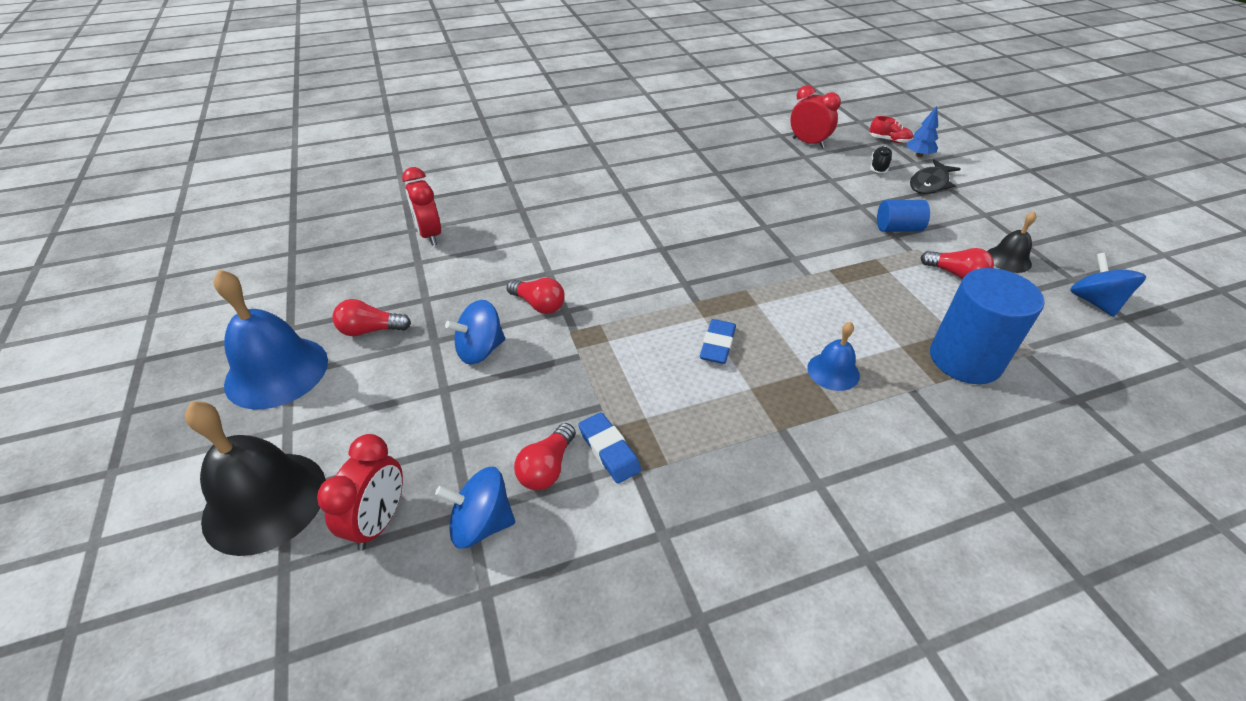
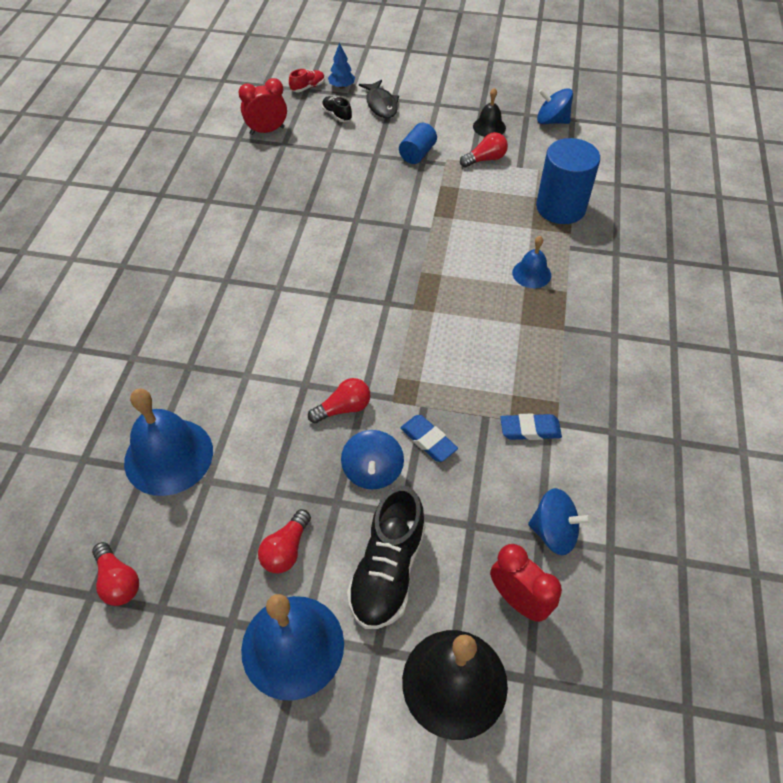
camera: 60 degrees left, 10 degrees up
red clock [402,167,441,246] -> blue bell [124,388,213,496]
blue spinning top [435,466,515,549] -> blue spinning top turned 105 degrees counterclockwise [528,488,591,555]
red light bulb [514,423,576,491] -> red light bulb moved to [92,542,139,606]
blue eraser [700,319,736,364] -> blue eraser moved to [400,415,458,462]
none -> black shoe [347,486,426,629]

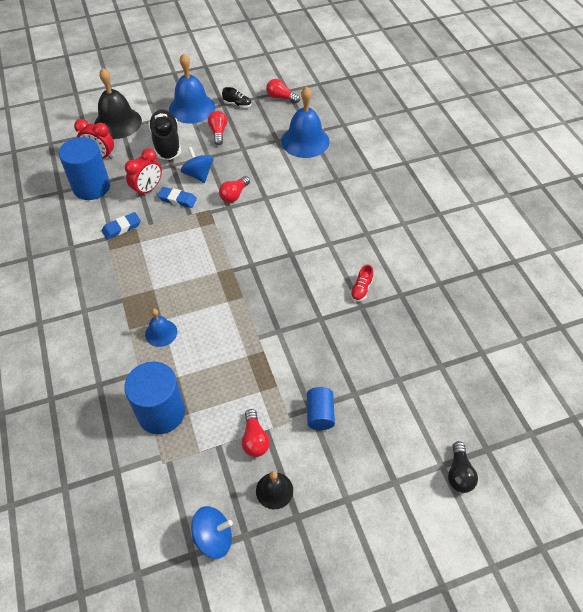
camera: 150 degrees right, 0 degrees up
red clock [238,78,287,135] -> red clock moved to [125,148,162,197]
red shoe [289,69,325,92] -> red shoe moved to [350,264,373,302]
black shoe [322,96,352,122] -> black shoe moved to [222,87,251,108]
blue tree [328,43,355,89] -> black light bulb [448,441,478,493]
black fish [359,79,399,118] -> none
red light bulb [460,132,508,167] -> red light bulb turned 45 degrees counterclockwise [242,409,270,457]
blue spinning top [528,488,591,555] -> blue cylinder [59,137,110,200]

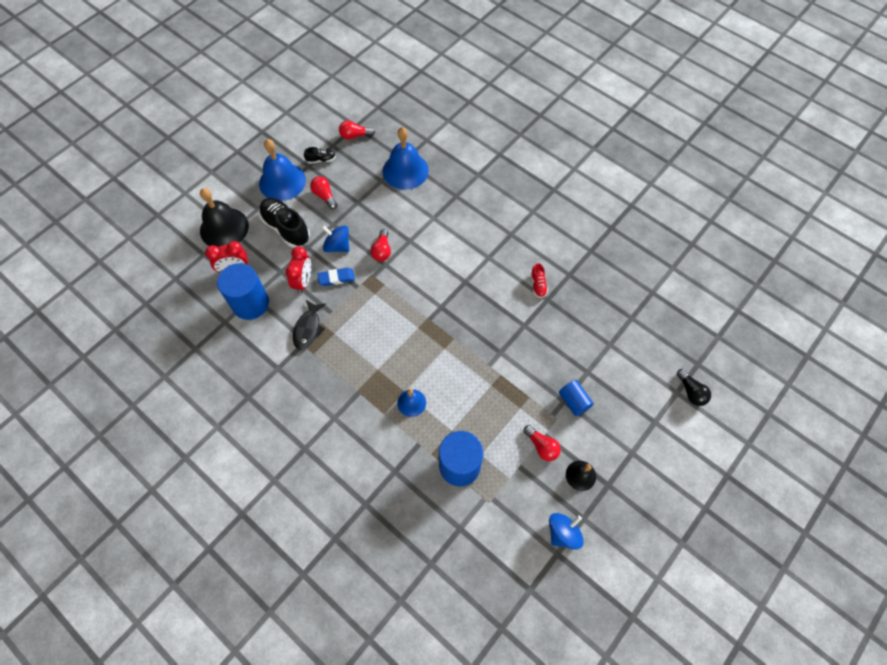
camera: 30 degrees left, 10 degrees up
blue eraser [102,212,141,240] -> black fish [293,300,326,350]

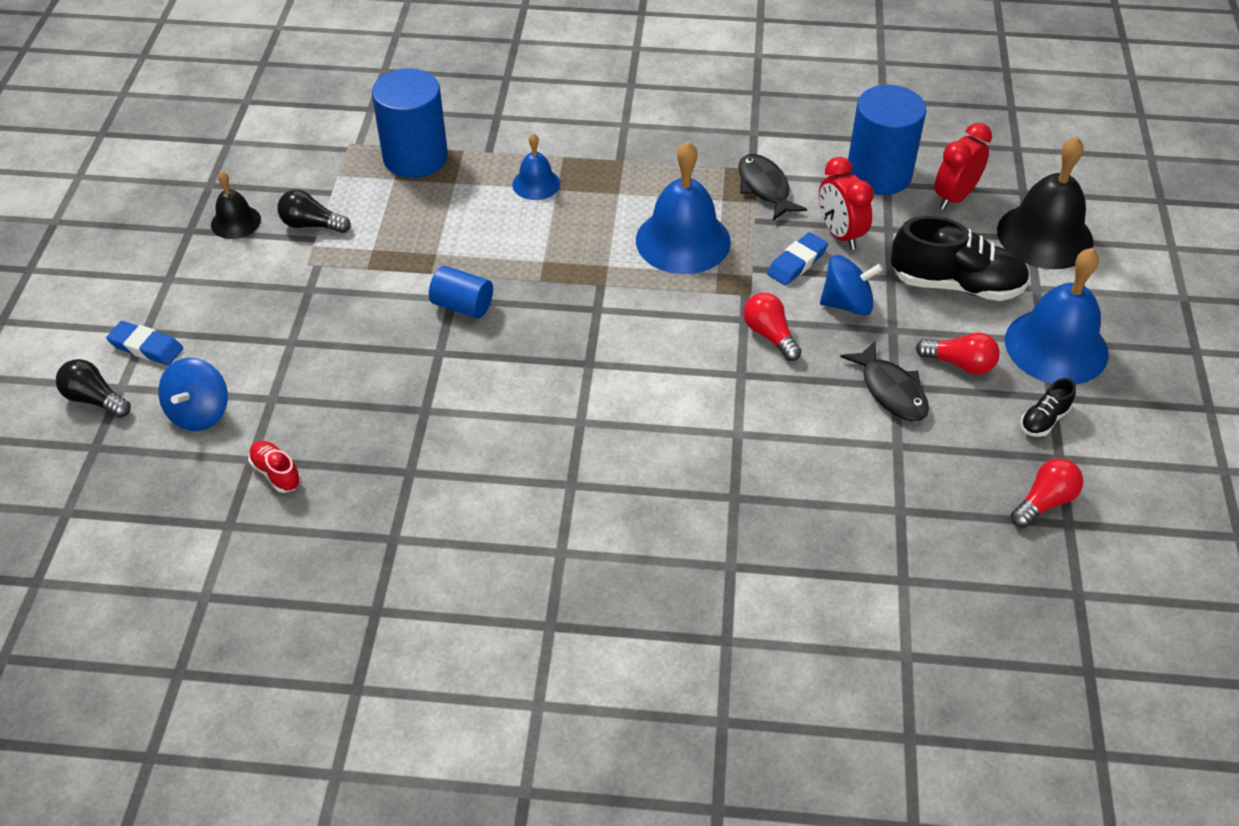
camera: 145 degrees right, 15 degrees down
blue bell [382,127,429,190] -> blue bell moved to [636,141,731,274]
red light bulb [523,425,561,461] -> black light bulb [277,190,351,233]
red shoe [531,263,548,298] -> red shoe moved to [248,441,301,493]
blue spinning top [549,513,584,550] -> blue spinning top moved to [158,358,228,431]
blue cylinder [559,380,594,416] -> blue cylinder moved to [429,266,493,319]
none -> blue eraser [106,321,183,365]
none -> black fish [840,341,929,422]

